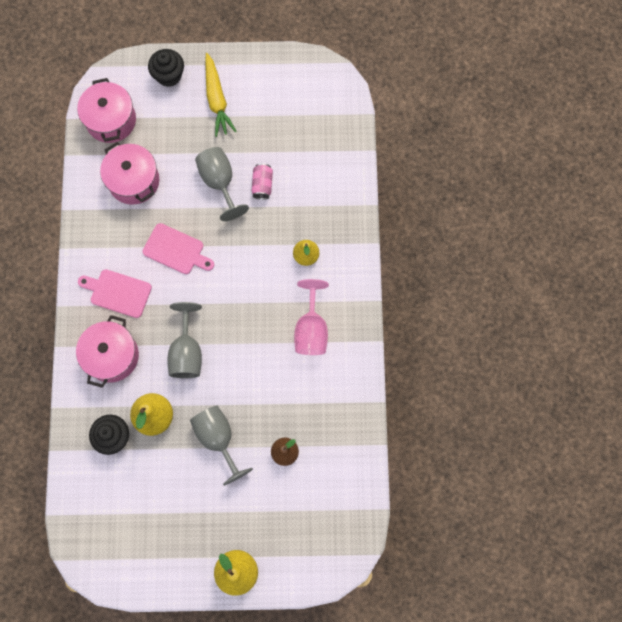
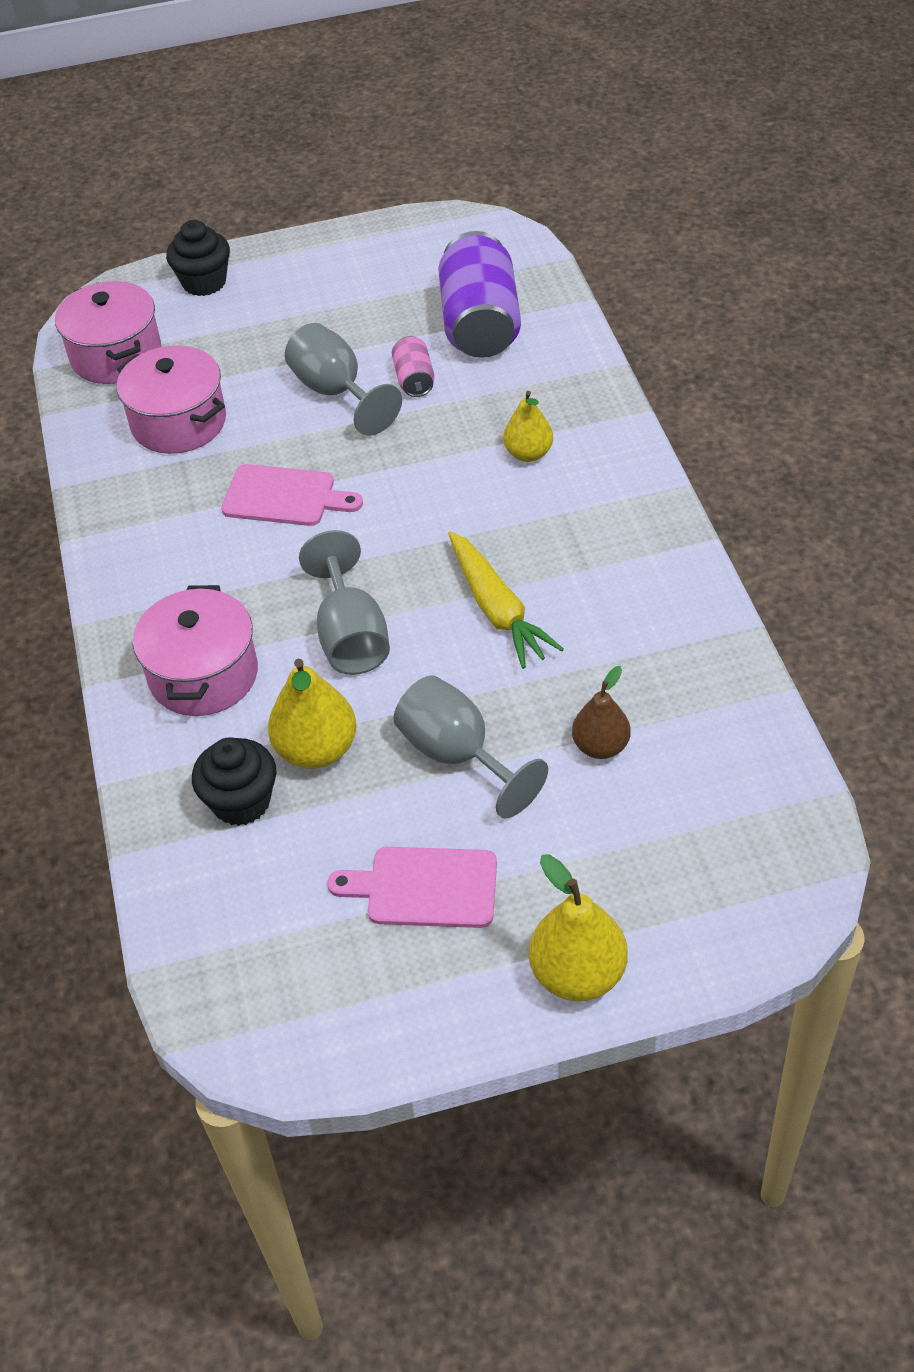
camera: 10 degrees left, 25 degrees down
pink cutting board [78,269,152,318] -> pink cutting board moved to [327,847,497,928]
yellow carrot [205,53,237,137] -> yellow carrot moved to [448,531,564,669]
pink goblet [294,279,329,355] -> none
none -> purple can [438,231,521,358]

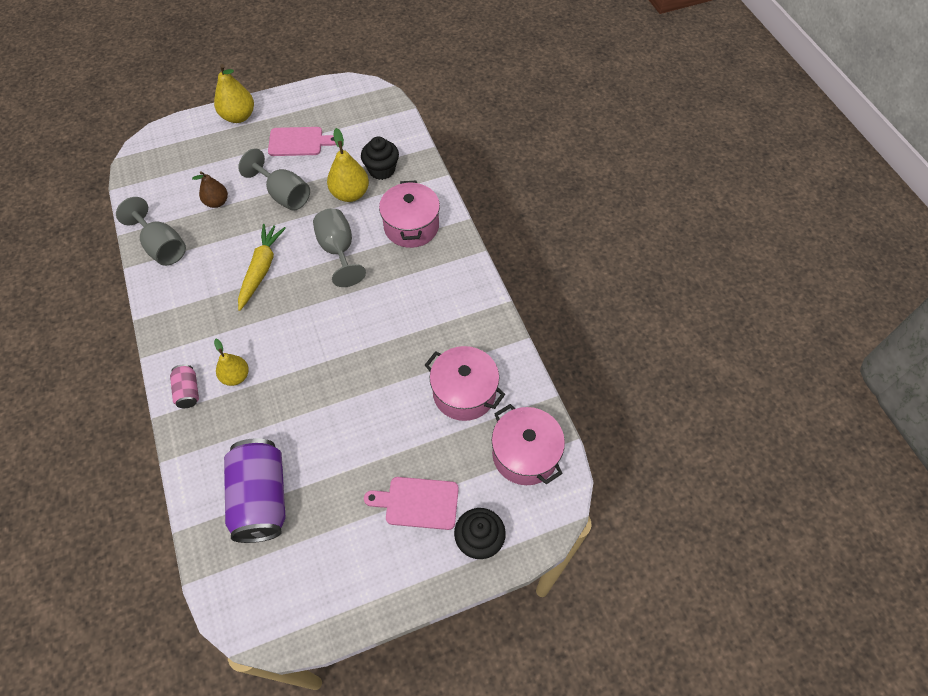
camera: 170 degrees right, 10 degrees up
pink cutting board [221,464,363,526] -> pink cutting board moved to [364,477,459,530]
grey goblet [285,323,402,436] -> grey goblet moved to [116,197,186,266]
pink can [392,336,435,397] -> pink can moved to [170,364,199,408]
yellow carrot [448,531,564,669] -> yellow carrot turned 45 degrees clockwise [238,224,286,311]

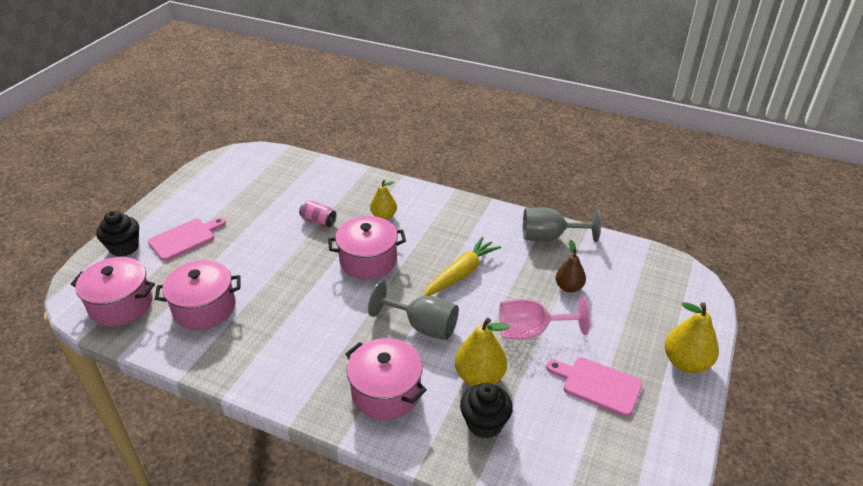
camera: 135 degrees right, 20 degrees down
pink can [170,364,199,408] -> pink can moved to [299,200,337,227]
purple can [224,438,285,543] -> none
grey goblet [238,148,310,211] -> pink goblet [499,297,590,339]
yellow carrot [238,224,286,311] -> yellow carrot turned 105 degrees counterclockwise [423,237,501,296]
pink cutting board [268,127,336,156] -> pink cutting board turned 75 degrees clockwise [546,357,643,417]
none -> pink pot [328,216,406,279]

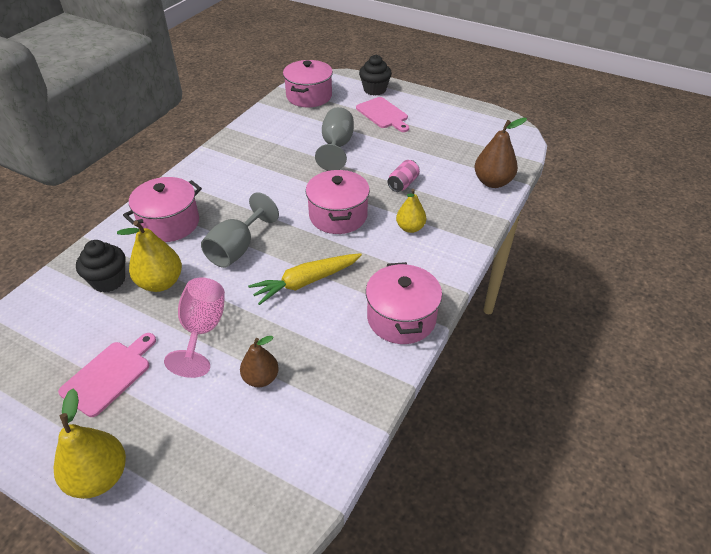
camera: 95 degrees right, 5 degrees up
pink pot [155,260,241,330] -> pink pot moved to [366,262,442,344]
yellow carrot [423,237,501,296] -> yellow carrot turned 105 degrees clockwise [248,253,362,305]
grey goblet [523,207,601,242] -> grey goblet moved to [315,107,354,171]
none -> brown pear [475,118,527,188]

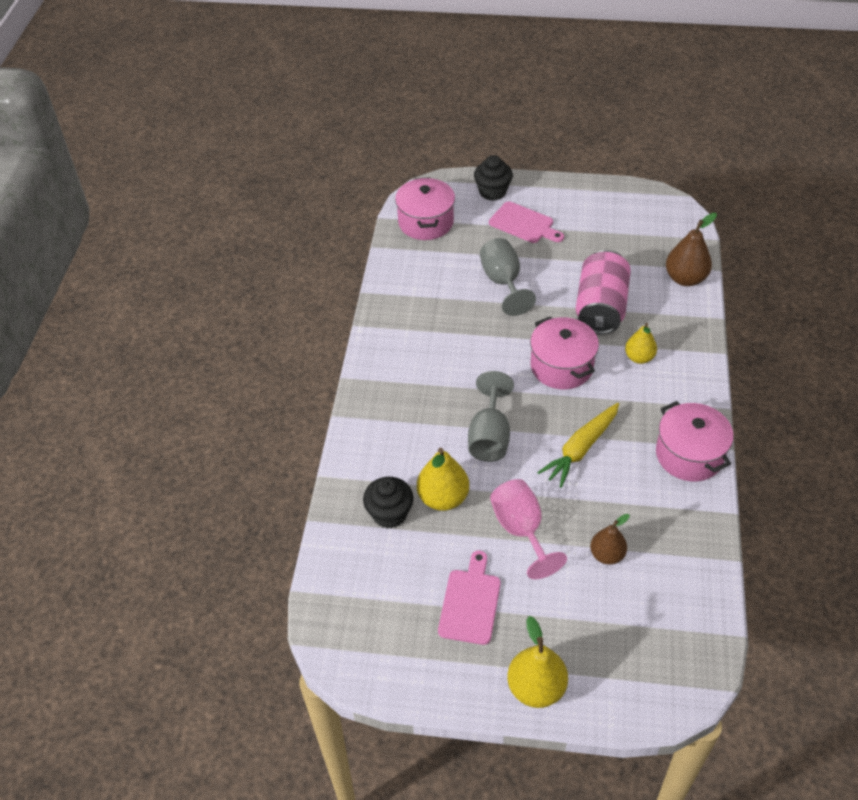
camera: 20 degrees left, 5 degrees up
pink pot [123,177,202,242] -> none
pink can [388,160,420,192] -> pink can [575,250,631,335], size x2.12

